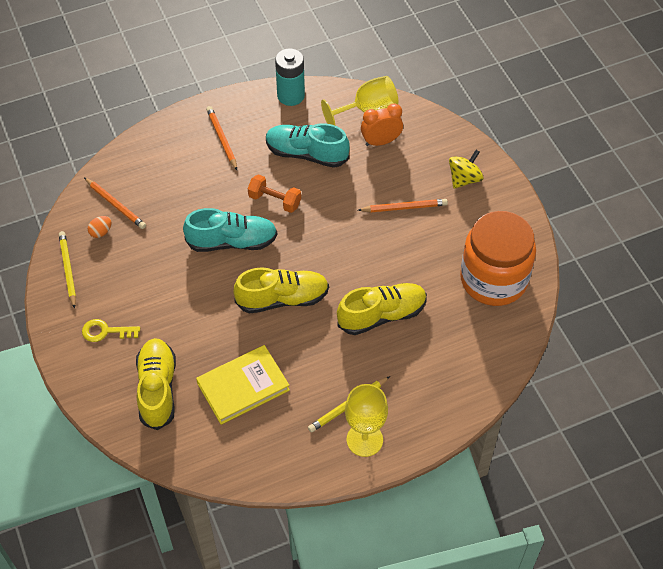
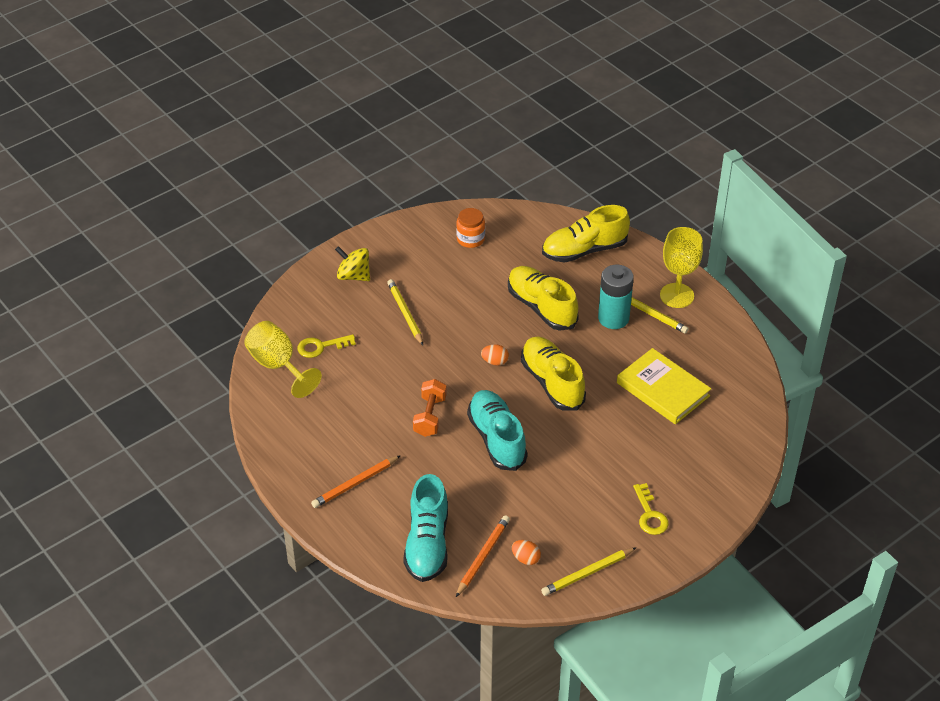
camera: 105 degrees left, 10 degrees down
yellow shoe [136,338,176,430] -> yellow shoe moved to [542,205,630,263]
turquoise shoe [266,123,350,168] -> turquoise shoe moved to [403,474,448,582]
turquoise battery [275,49,305,106] -> turquoise battery moved to [598,265,634,329]
orange pencil [358,199,448,212] -> yellow pencil [387,279,423,345]
orange clock [361,103,403,146] -> yellow key [297,334,356,358]
orange jar [460,211,536,306] -> orange jar [456,208,485,248], size x0.42
none -> orange egg [481,344,509,366]

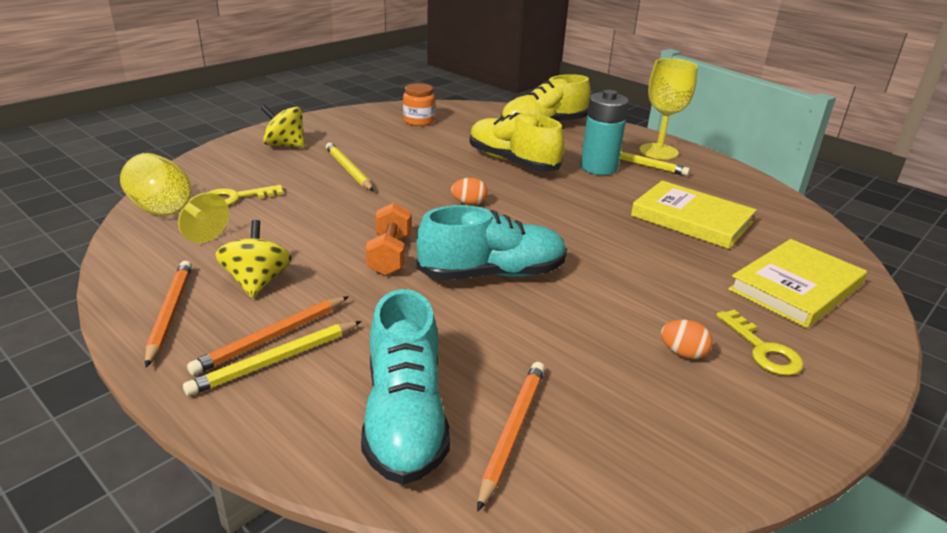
camera: 10 degrees left, 15 degrees down
turquoise shoe [467,390,528,471] -> turquoise shoe turned 105 degrees clockwise [416,205,567,280]
orange egg [512,540,541,565] -> orange egg moved to [661,320,713,359]
yellow shoe [521,337,586,411] -> none
yellow pencil [541,547,637,596] -> yellow pencil moved to [183,321,362,396]
none -> orange pencil [145,261,192,367]
none -> yellow spinning top [215,220,292,298]
none -> yellow book [728,239,867,328]

